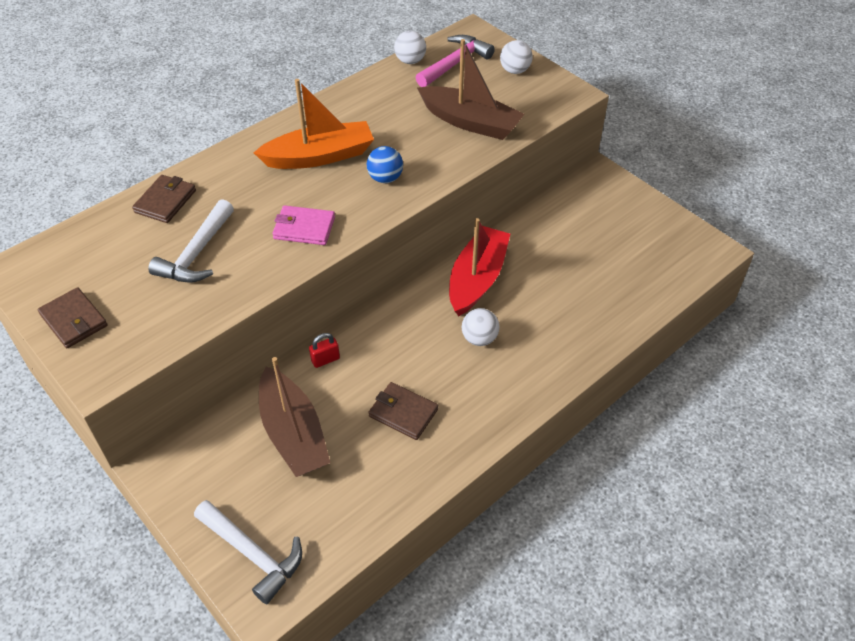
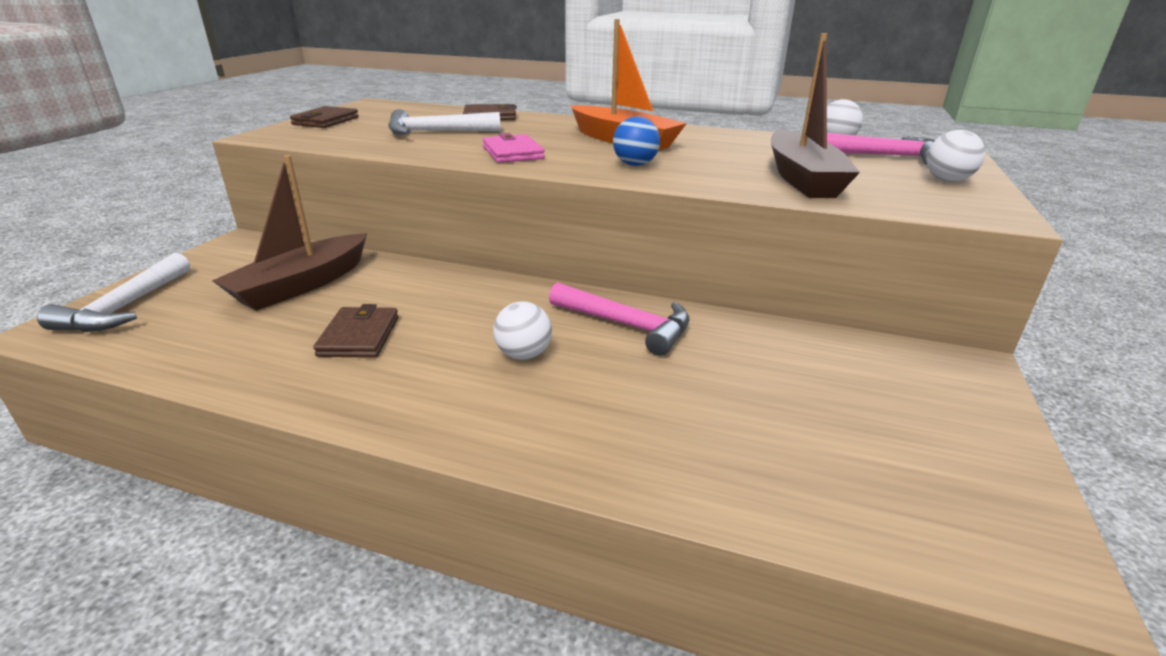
camera: 60 degrees right, 20 degrees down
red padlock [309,333,340,368] -> none
red boat [449,218,510,316] -> pink hammer [549,282,689,356]

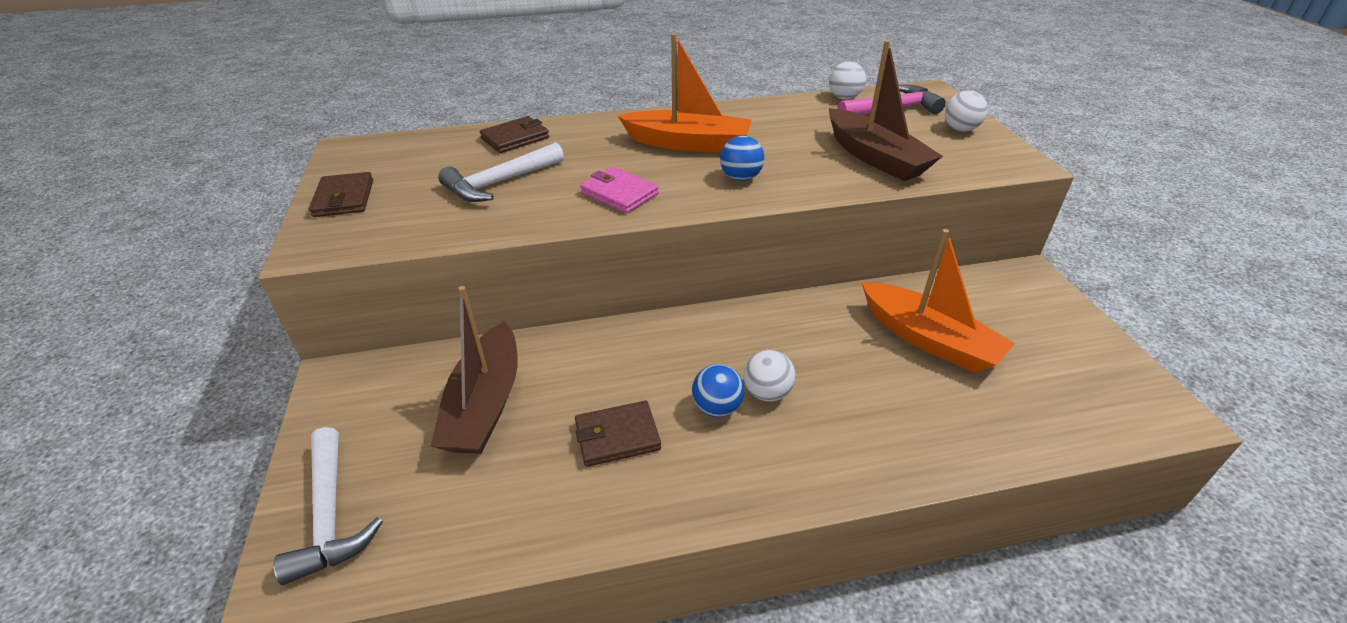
camera: 30 degrees left, 10 degrees up
brown wallet [313,304,399,358] -> brown wallet turned 75 degrees counterclockwise [575,401,661,467]
pink hammer [549,282,689,356] -> none
none -> blue ball [692,364,745,417]
none -> orange boat [861,229,1015,373]

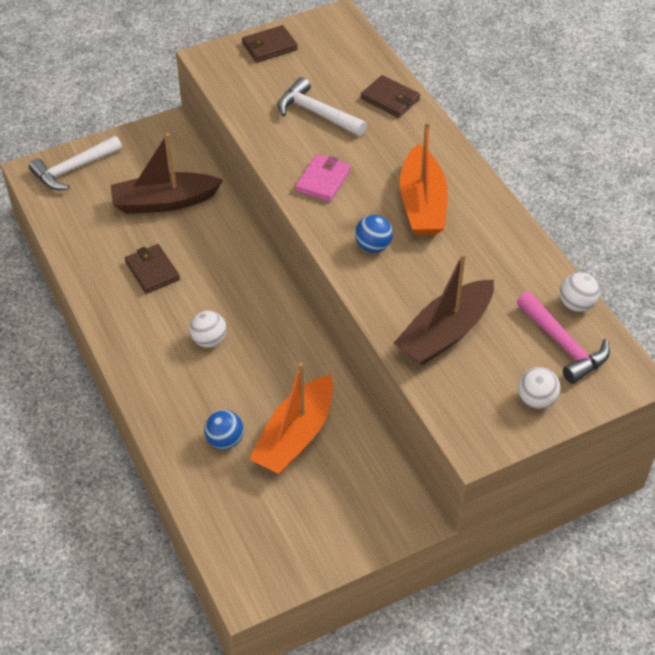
camera: 75 degrees right, 10 degrees up
blue ball [692,364,745,417] -> blue ball moved to [204,410,244,449]

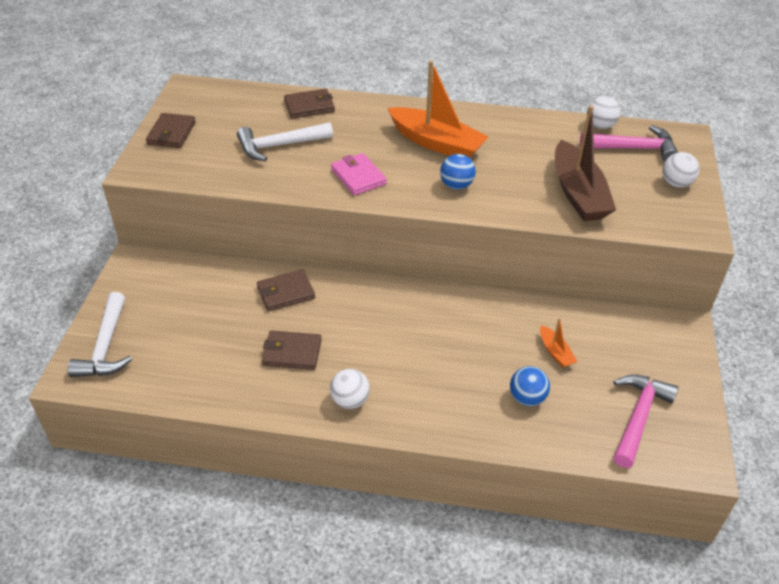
camera: 55 degrees left, 5 degrees down
brown boat [110,133,223,214] -> none
white ball [190,311,227,348] -> white ball moved to [330,369,370,409]
orange boat [249,362,333,474] -> orange boat [540,318,577,368], size x0.45
none -> brown wallet [257,269,315,312]
none -> pink hammer [613,374,678,468]

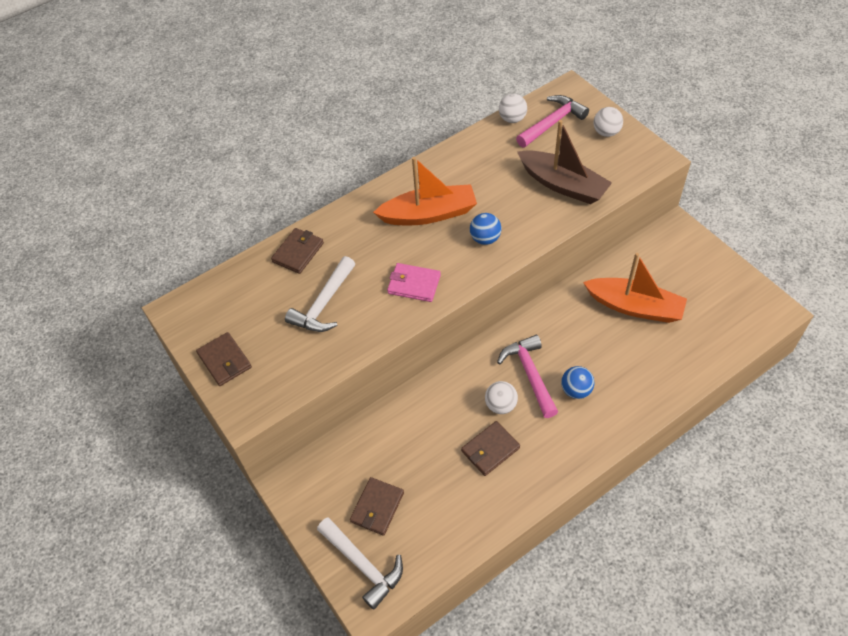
camera: 40 degrees left, 10 degrees up
brown wallet [257,269,315,312] -> brown wallet moved to [350,477,404,535]
white ball [330,369,370,409] -> white ball moved to [485,381,518,414]
blue ball [510,366,550,406] -> blue ball moved to [561,366,595,399]
orange boat [540,318,577,368] -> orange boat [583,253,687,323], size x2.22
pink hammer [613,374,678,468] -> pink hammer moved to [497,335,558,418]

